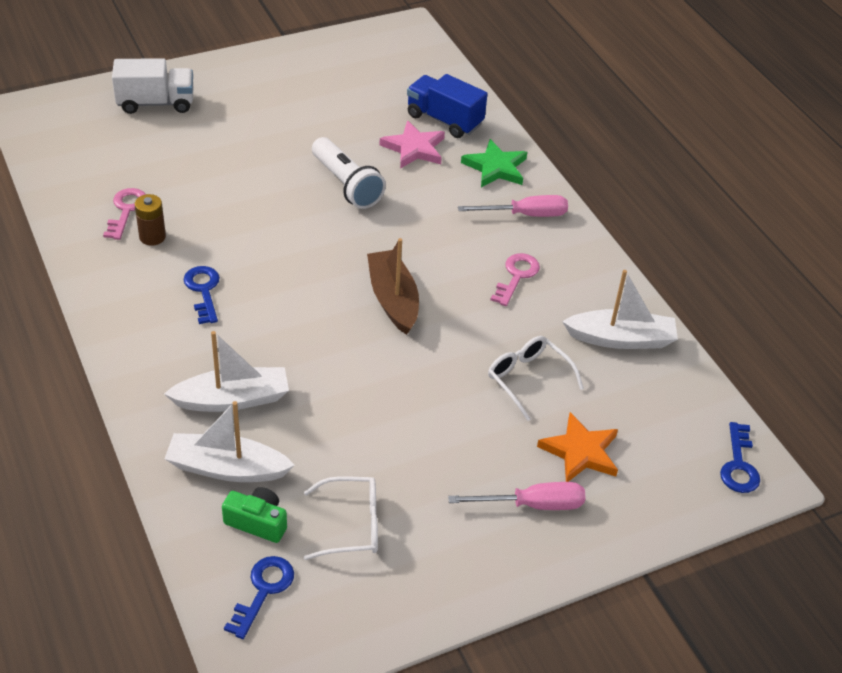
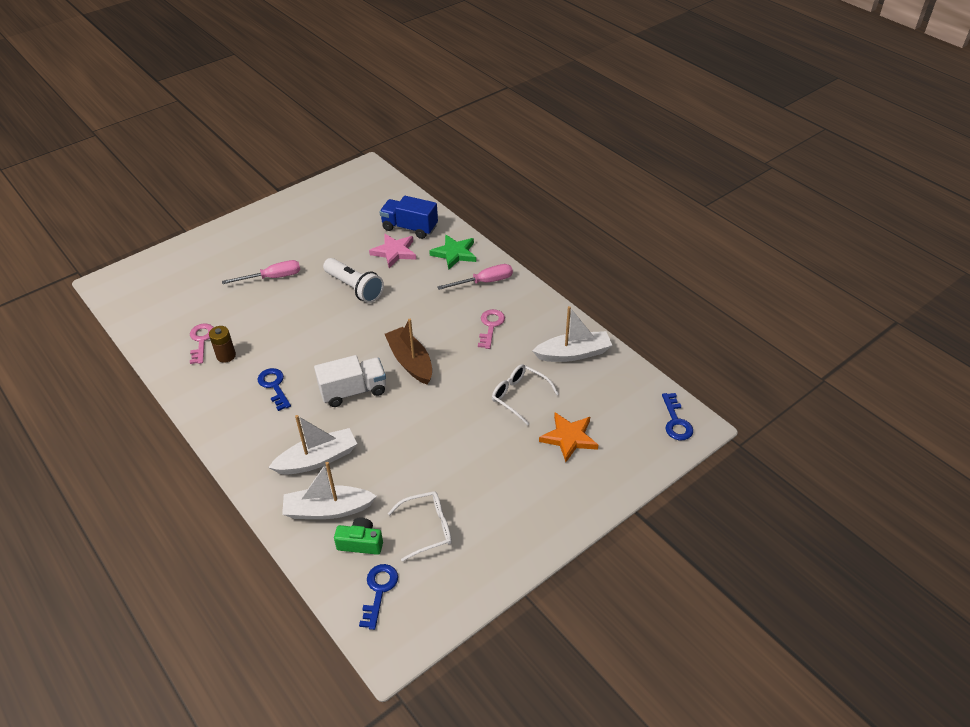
camera: 10 degrees left, 0 degrees up
white truck [112,58,194,114] -> white truck moved to [314,355,386,407]
pink screwdriver [448,482,586,510] -> pink screwdriver moved to [222,260,300,284]

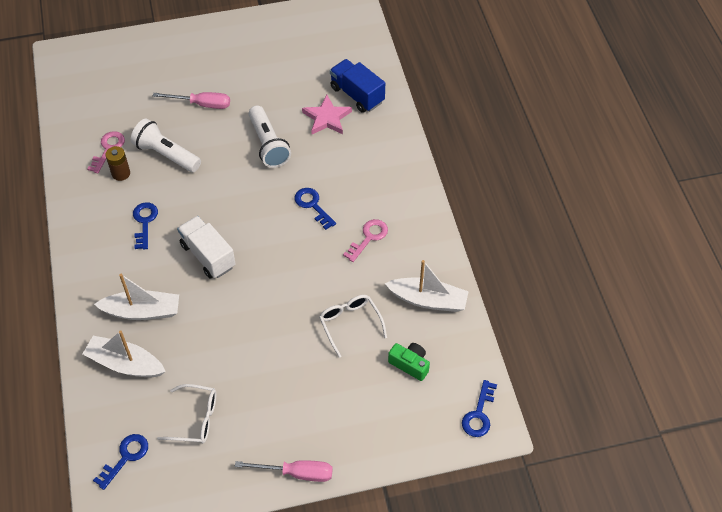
camera: 25 degrees right, 10 degrees up
white truck [314,355,386,407] -> white truck turned 135 degrees counterclockwise [177,216,236,278]
green camera [334,518,383,555] -> green camera moved to [388,343,430,381]
brown boat [385,319,432,384] -> none
green star [429,235,476,270] -> none
pink screwdriver [437,264,513,290] -> pink screwdriver moved to [235,460,333,482]
orange star [539,413,598,462] -> none
none -> white flashlight [131,118,201,172]
none -> blue key [294,188,336,230]

